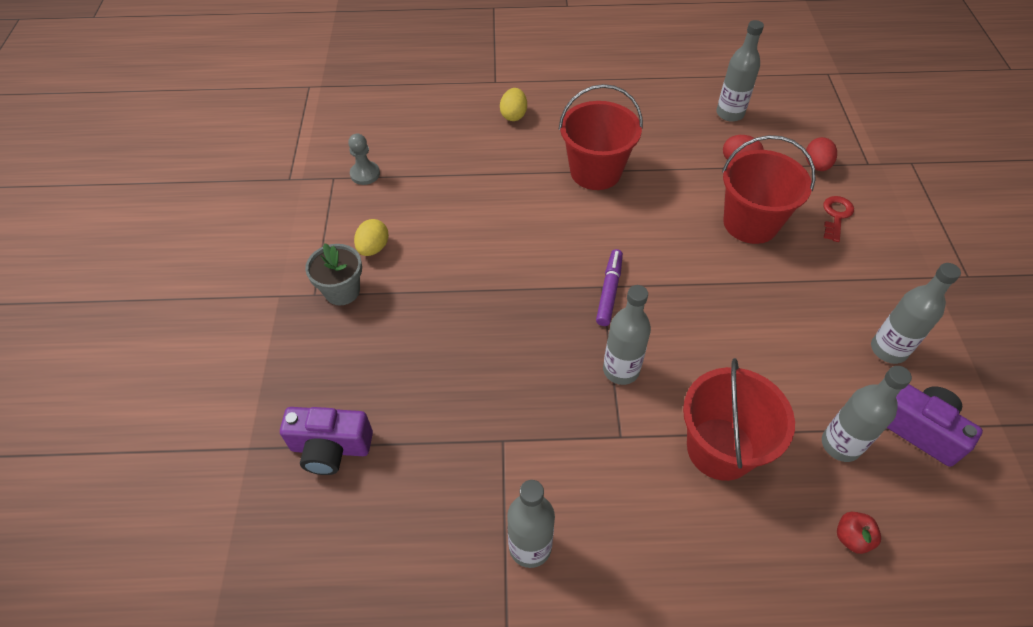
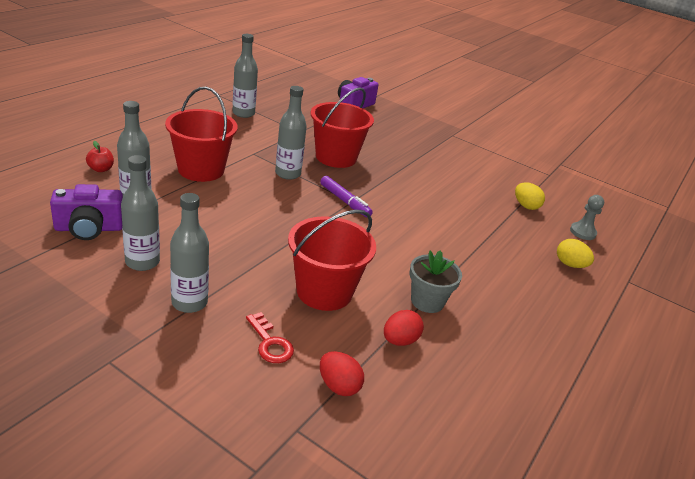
camera: 120 degrees right, 20 degrees down
grey flower pot [305,243,362,305] -> grey flower pot moved to [410,251,462,313]
grey pawn [348,134,380,185] -> grey pawn moved to [570,195,604,240]
yellow egg [354,219,389,256] -> yellow egg moved to [515,182,545,210]
red bucket [559,84,643,190] -> red bucket moved to [311,87,374,168]
grey bottle [716,20,764,122] -> grey bottle moved to [170,193,209,313]

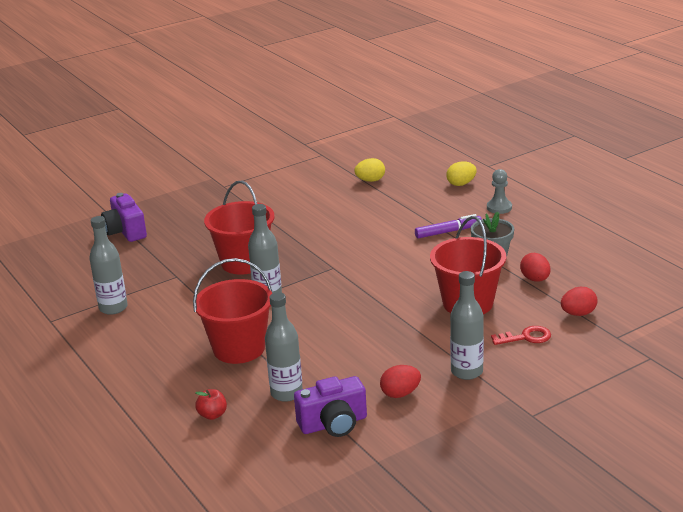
camera: 60 degrees left, 5 degrees down
purple camera [50,184,123,240] -> purple camera turned 60 degrees clockwise [294,376,367,437]
grey bottle [121,155,160,271] -> red egg [380,365,421,398]
purple marker [320,176,373,217] -> purple marker moved to [415,214,482,239]
grey pawn [570,195,604,240] -> grey pawn moved to [487,169,512,214]

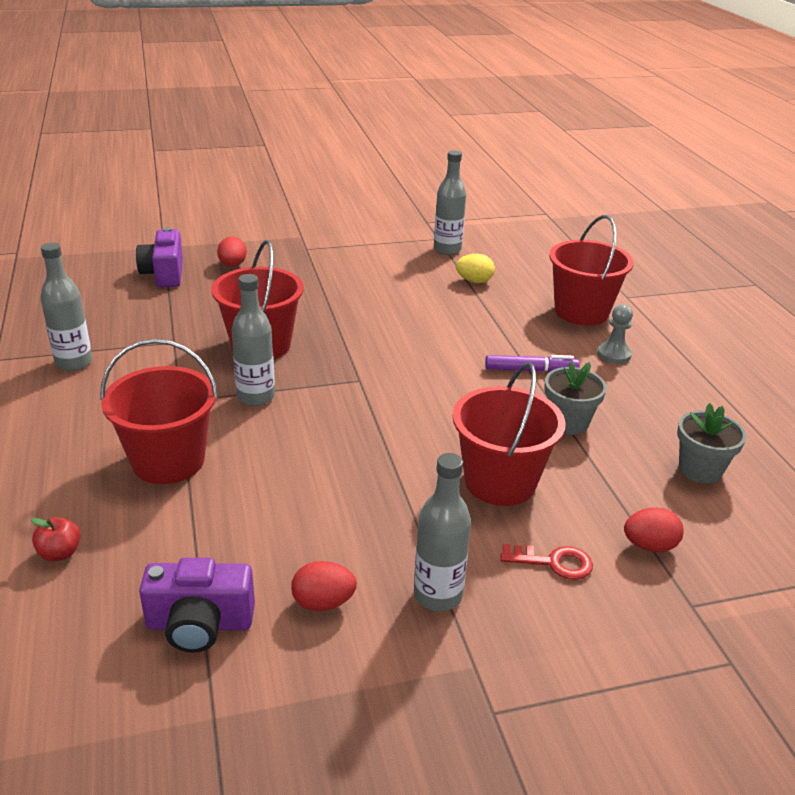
camera: 15 degrees right, 5 degrees up
grey bottle [265,292,303,402] -> grey bottle moved to [434,150,466,255]
yellow egg [446,161,477,186] -> red bucket [549,215,634,325]
red egg [520,253,550,282] -> red egg moved to [217,237,247,267]
none -> grey flower pot [677,403,746,484]

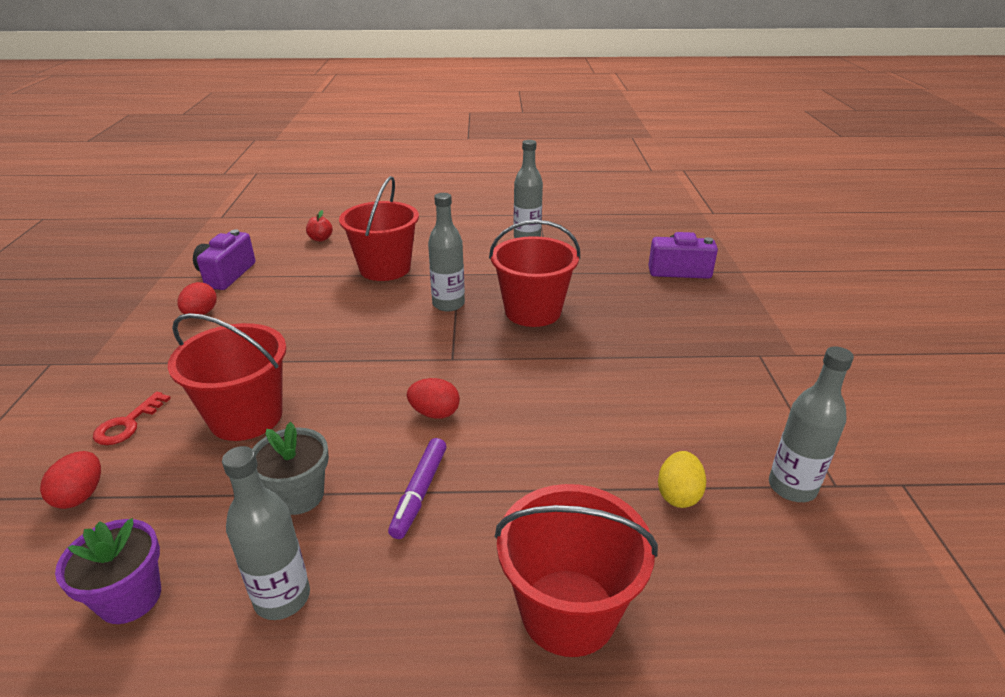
camera: 105 degrees right, 0 degrees up
red egg [217,237,247,267] -> red egg moved to [407,378,460,419]
grey bottle [414,453,471,611] -> grey bottle moved to [222,446,310,620]
grey pawn [597,304,633,364] -> none
grey flower pot [677,403,746,484] -> purple flower pot [55,518,161,624]

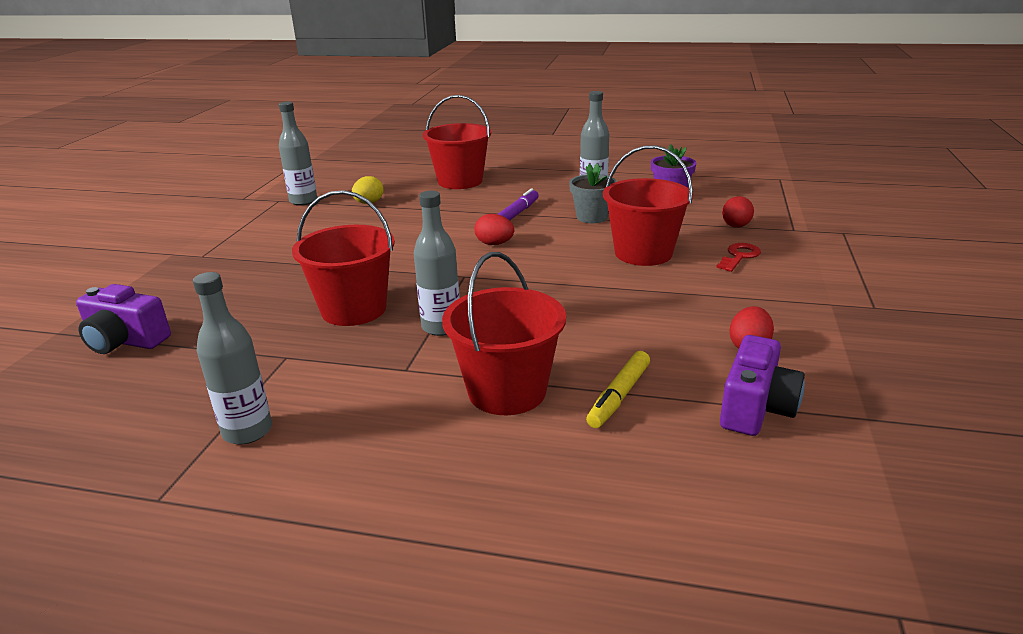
camera: 165 degrees left, 5 degrees down
red apple [306,210,333,242] -> none
none -> yellow marker [586,351,650,428]

